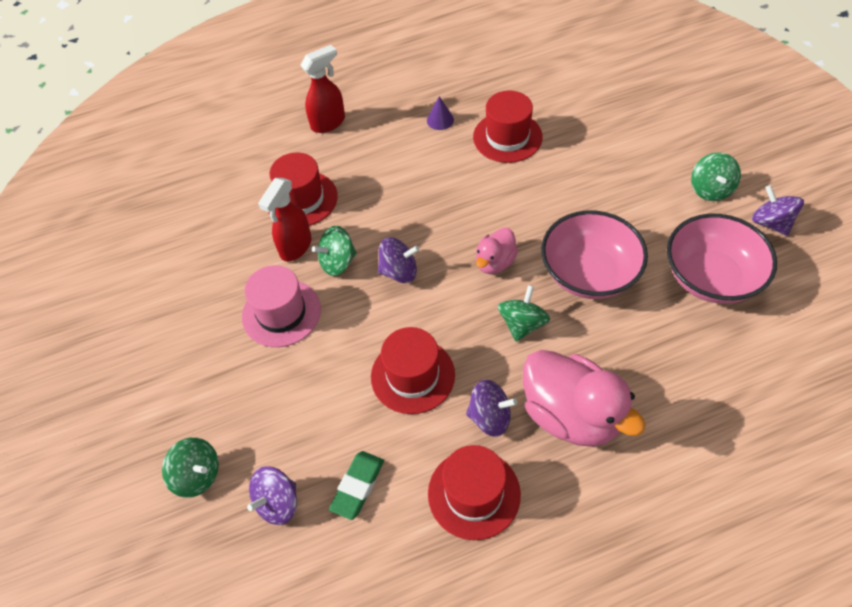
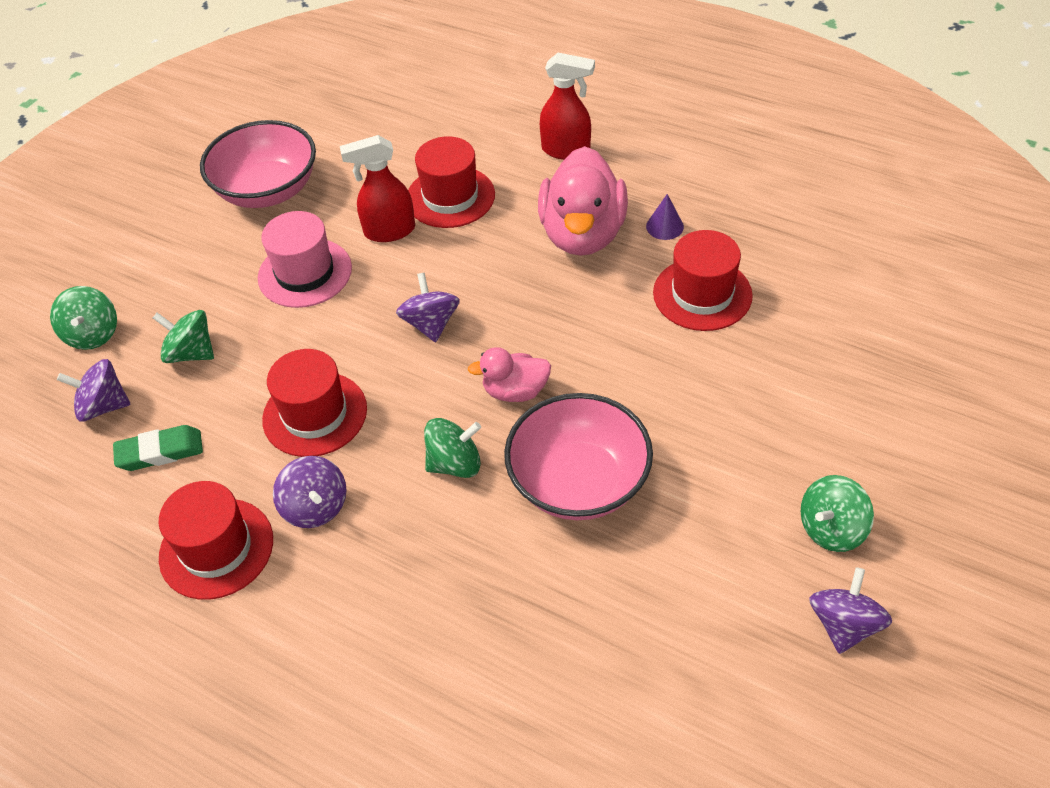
camera: 50 degrees right, 5 degrees down
green spinning top [312,226,357,276] -> green spinning top moved to [153,310,214,363]
purple spinning top [378,237,419,283] -> purple spinning top turned 150 degrees counterclockwise [396,273,460,342]
pink duck [523,350,646,447] -> pink duck moved to [538,146,628,256]
pink bowl [667,214,777,304] -> pink bowl moved to [200,120,316,208]

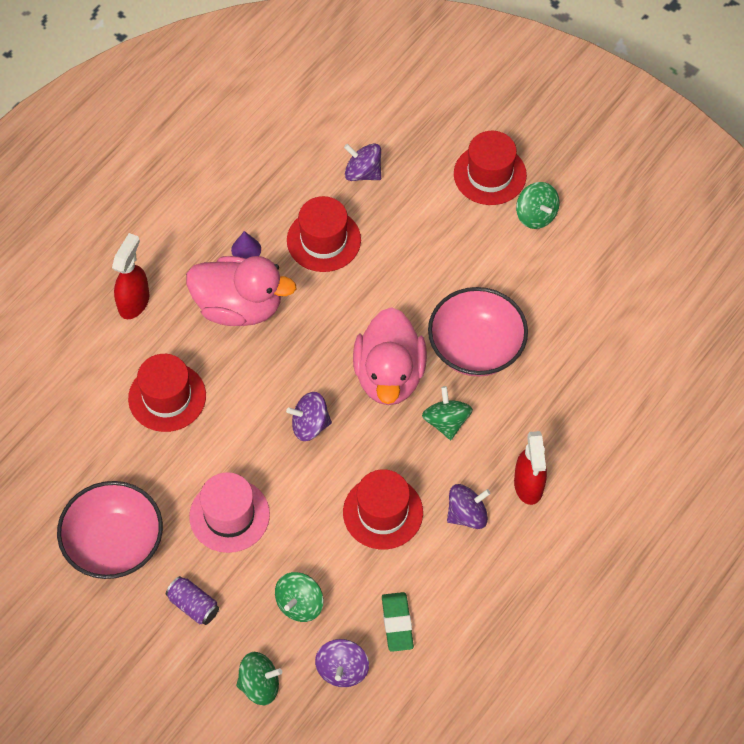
camera: 85 degrees left, 10 degrees up
red hat [159,481,273,600] -> red hat moved to [454,131,527,205]
red spray bottle [340,135,415,242] -> red spray bottle moved to [514,431,547,505]
pink duck [467,347,551,402] -> pink duck [353,307,427,405], size x1.89
purple spinning top [809,567,892,654] -> purple spinning top moved to [344,143,381,181]
none -> purple can [166,576,219,625]

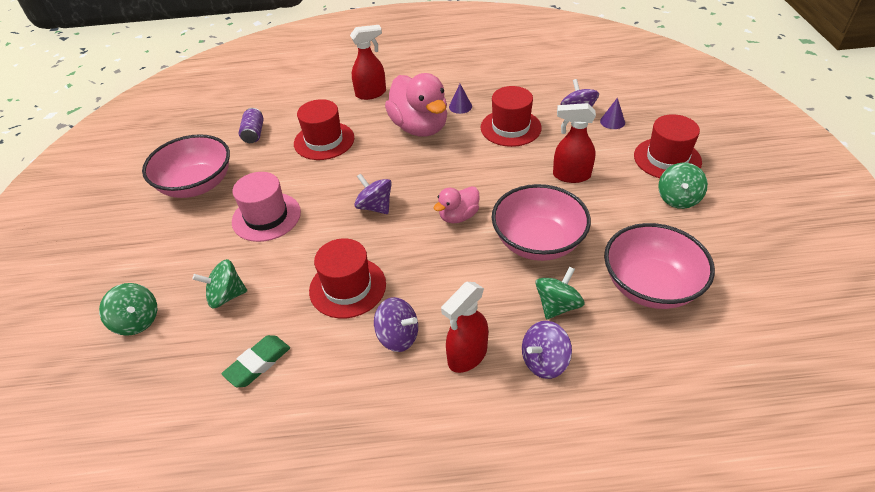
camera: 50 degrees right, 15 degrees down
purple can [166,576,219,625] -> purple can moved to [239,108,264,143]
purple spinning top [315,639,369,687] -> purple spinning top moved to [522,321,572,379]
pink duck [353,307,427,405] -> pink duck [434,186,480,223], size x0.53
green spinning top [422,386,473,440] -> green spinning top moved to [535,266,585,319]
none -> red spray bottle [553,103,596,183]
none -> purple cone [600,97,625,129]
none -> pink bowl [604,223,715,309]

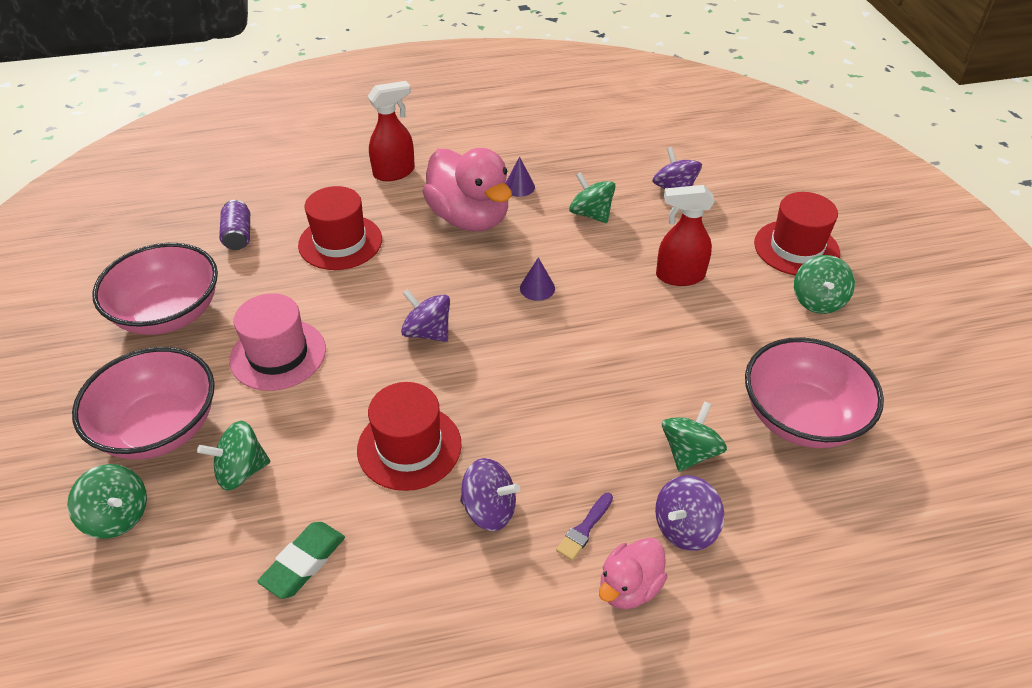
camera: 10 degrees left, 0 degrees up
pink duck [434,186,480,223] -> pink duck moved to [599,537,667,609]
red spray bottle [441,282,489,373] -> purple brush [556,493,613,561]
red hat [481,86,542,147] -> green spinning top [569,172,616,223]
pink bowl [492,184,591,261] -> pink bowl moved to [72,347,215,459]
purple cone [600,97,625,129] -> purple cone moved to [520,257,555,301]

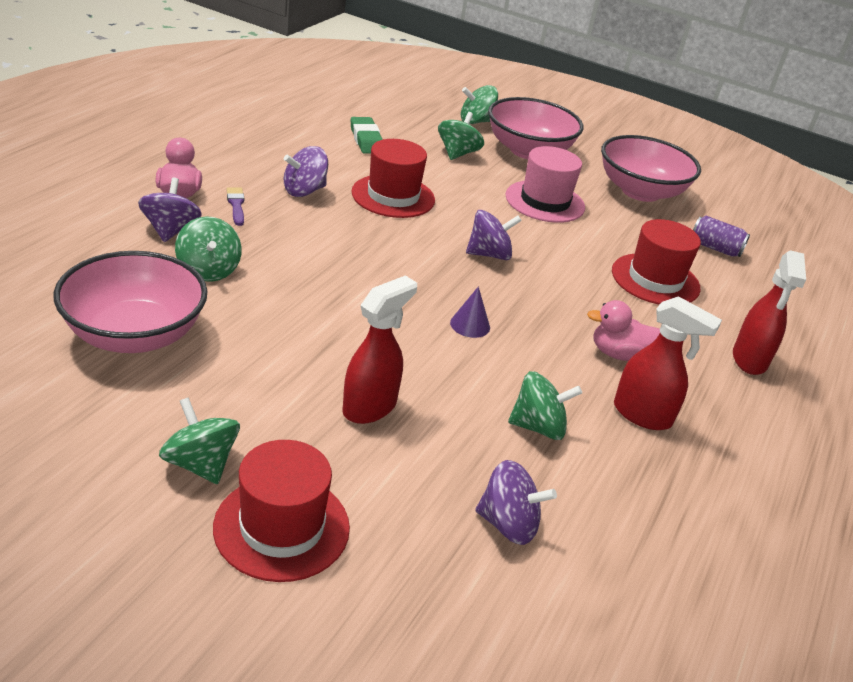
camera: 125 degrees right, 10 degrees down
pink duck [422,148,512,231] -> pink duck [587,300,660,361], size x0.53
purple cone [505,156,535,197] -> red spray bottle [614,296,722,430]

